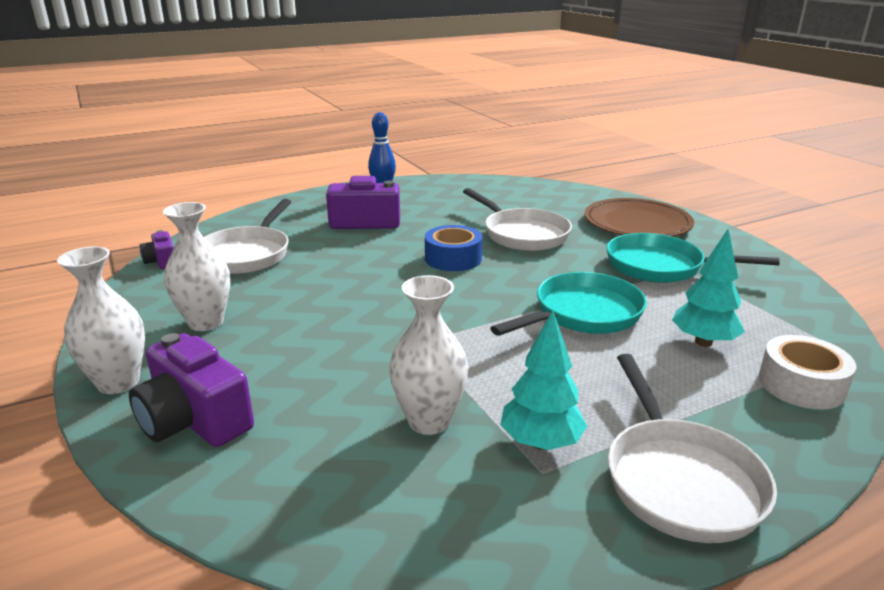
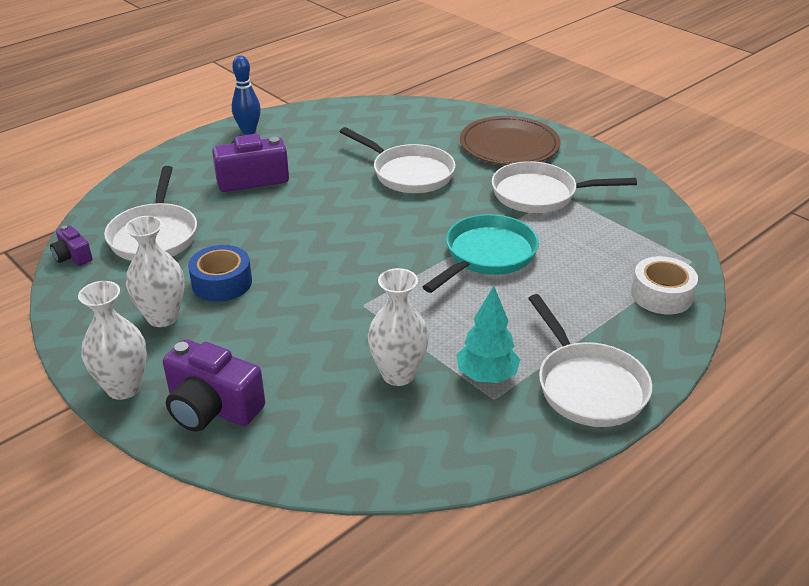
camera: 15 degrees left, 10 degrees up
blue tape [425,225,483,271] -> blue tape moved to [188,245,252,302]
turquoise pan [606,233,780,283] -> white pan [492,161,637,213]
turquoise tree [672,229,745,347] -> none

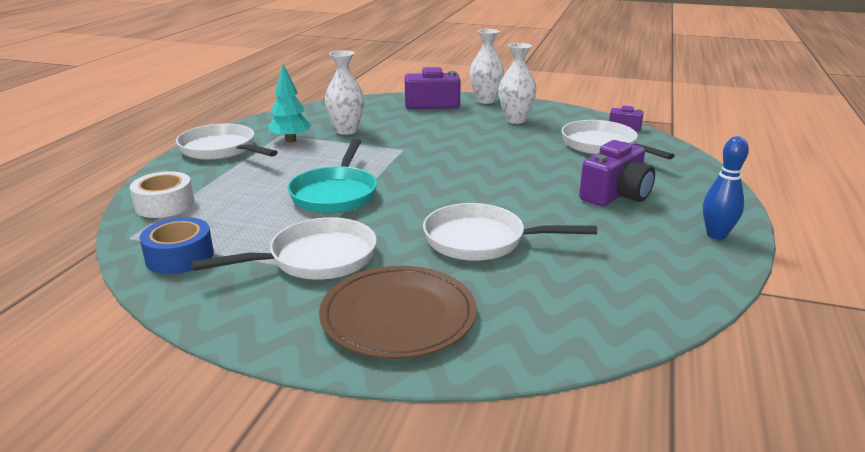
camera: 150 degrees right, 10 degrees down
blue tape [188,245,252,302] -> blue tape moved to [140,217,214,274]

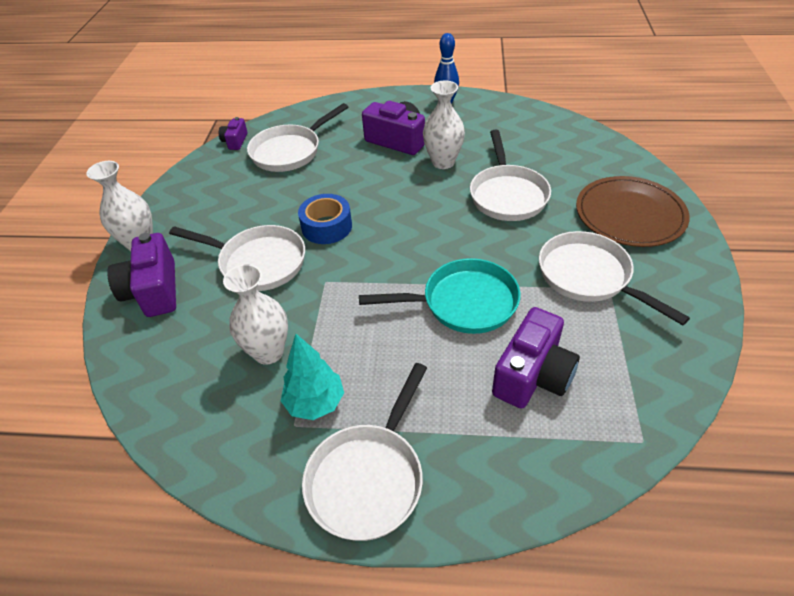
camera: 100 degrees left, 20 degrees up
white tape [130,171,194,218] -> none
blue tape [140,217,214,274] -> blue tape moved to [298,194,352,244]
white vase [499,43,537,124] -> white vase moved to [423,80,465,169]
none -> white pan [169,225,305,291]
none -> purple camera [492,307,580,409]

